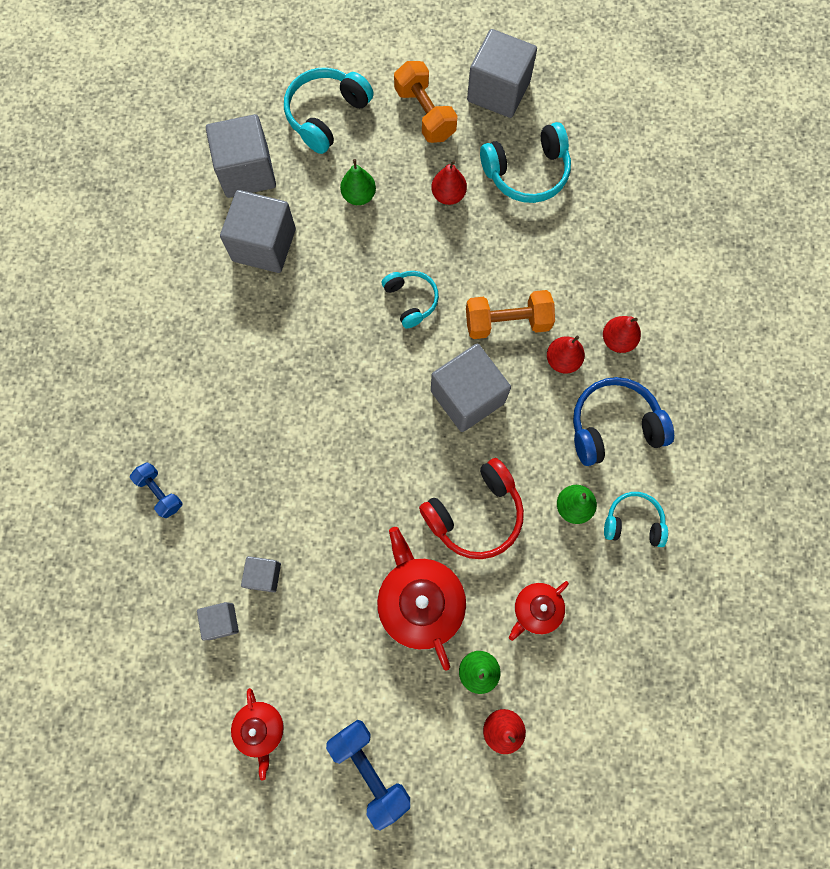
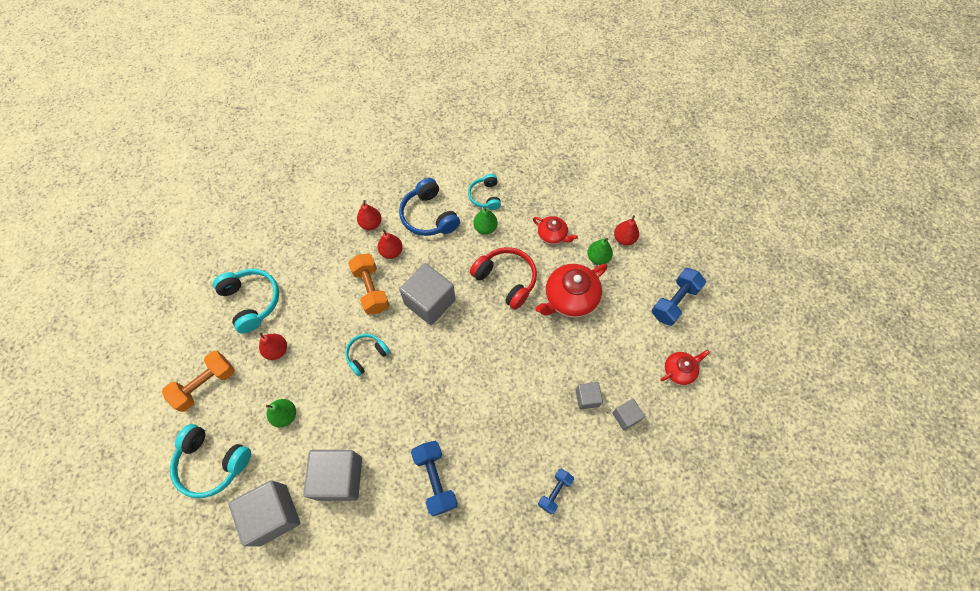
camera: 105 degrees left, 10 degrees down
grey cube [467,29,537,118] -> none
none -> blue dumbbell [411,441,458,516]

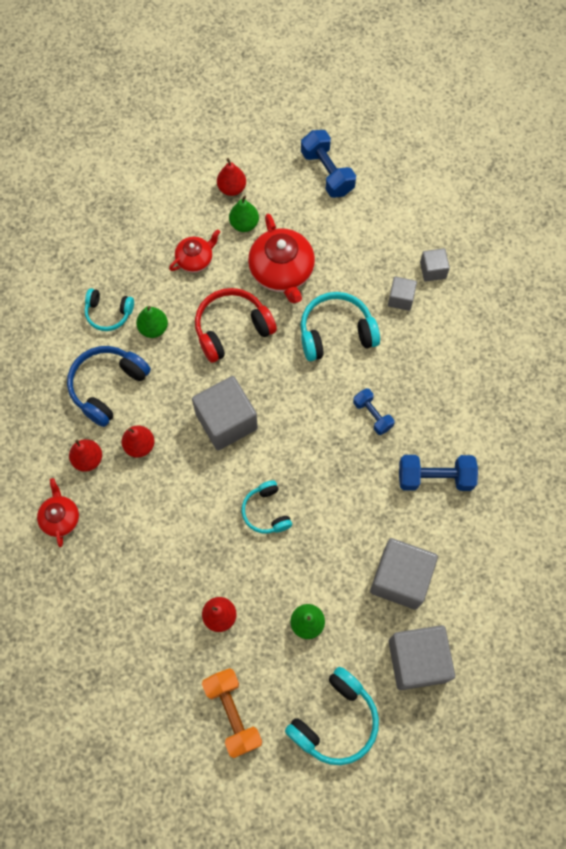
camera: 70 degrees left, 5 degrees up
turquoise headphones [213,269,279,334] -> turquoise headphones moved to [301,292,380,361]
orange dumbbell [348,254,389,315] -> none
blue headphones [399,178,460,236] -> blue headphones turned 135 degrees clockwise [67,346,151,427]
blue dumbbell [538,469,574,514] -> blue dumbbell moved to [353,388,395,435]
red teapot [661,350,710,385] -> red teapot moved to [37,478,79,547]

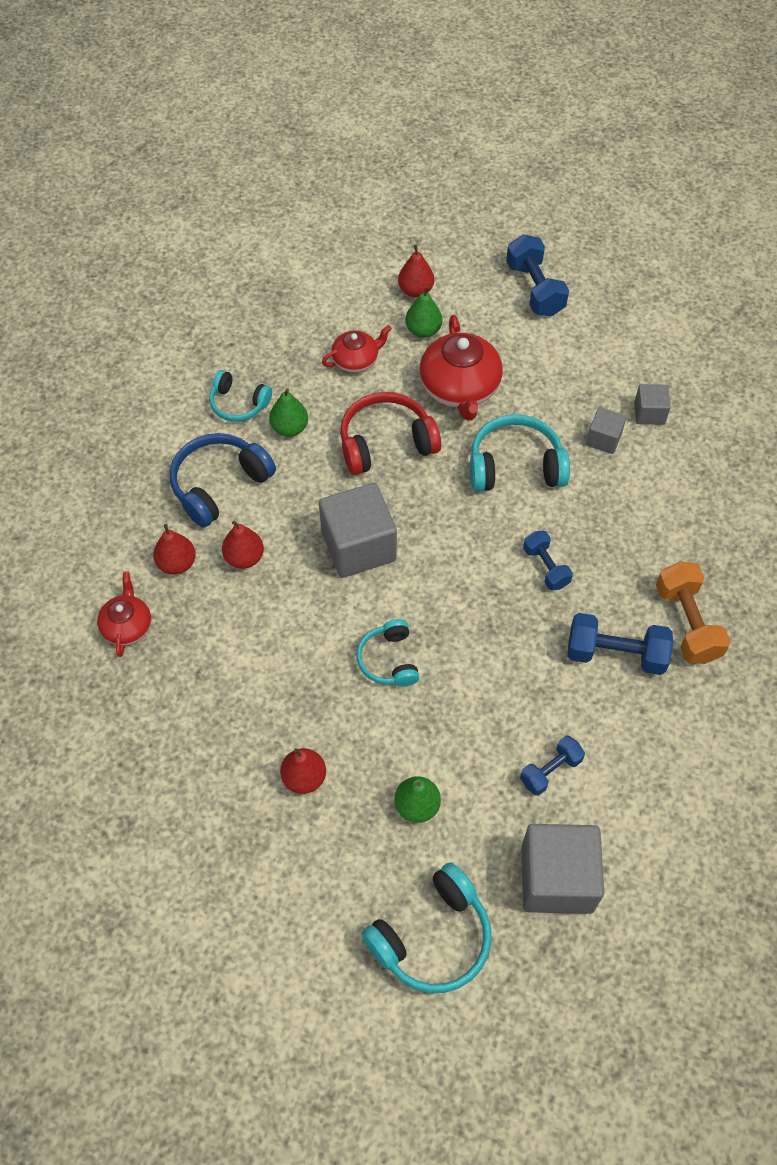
camera: 10 degrees right, 10 degrees down
orange dumbbell [202,668,262,758] -> orange dumbbell moved to [656,562,731,664]
grey cube [370,538,438,610] -> blue dumbbell [520,736,585,796]

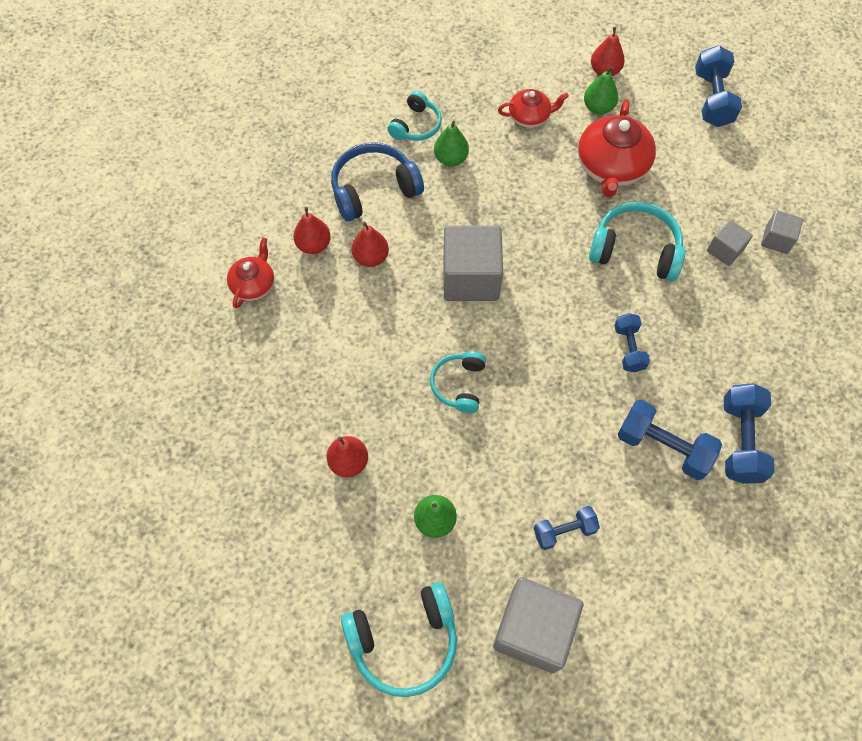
camera: 20 degrees right, 5 degrees up
turquoise headphones [209,370,272,422] -> turquoise headphones turned 105 degrees counterclockwise [387,91,442,141]
red headphones [340,392,441,475] -> none
orange dumbbell [656,562,731,664] -> blue dumbbell [724,383,775,484]

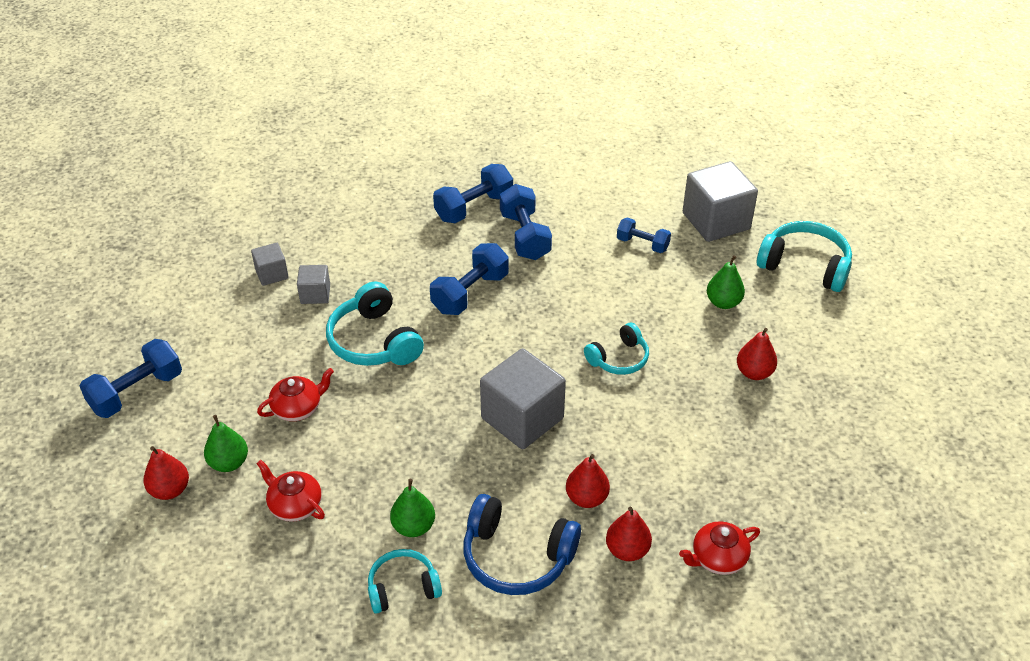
camera: 135 degrees left, 20 degrees down
red teapot [578,99,656,197] -> red teapot [257,368,334,421], size x0.57
blue dumbbell [614,313,650,372] -> blue dumbbell [430,243,509,315], size x1.60

